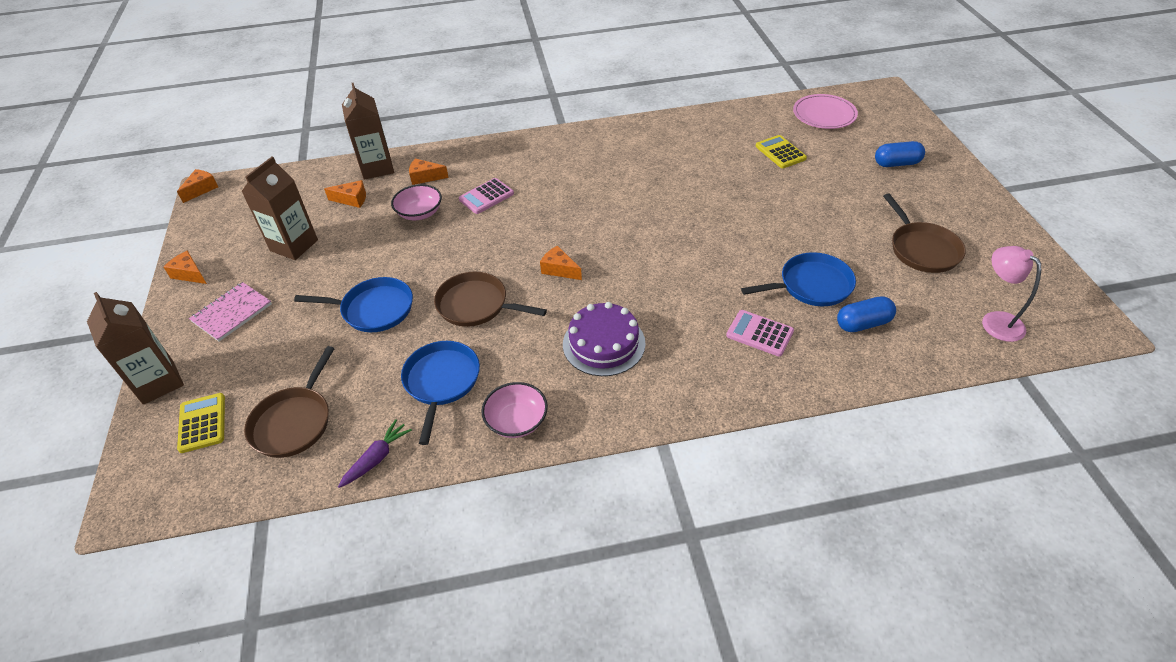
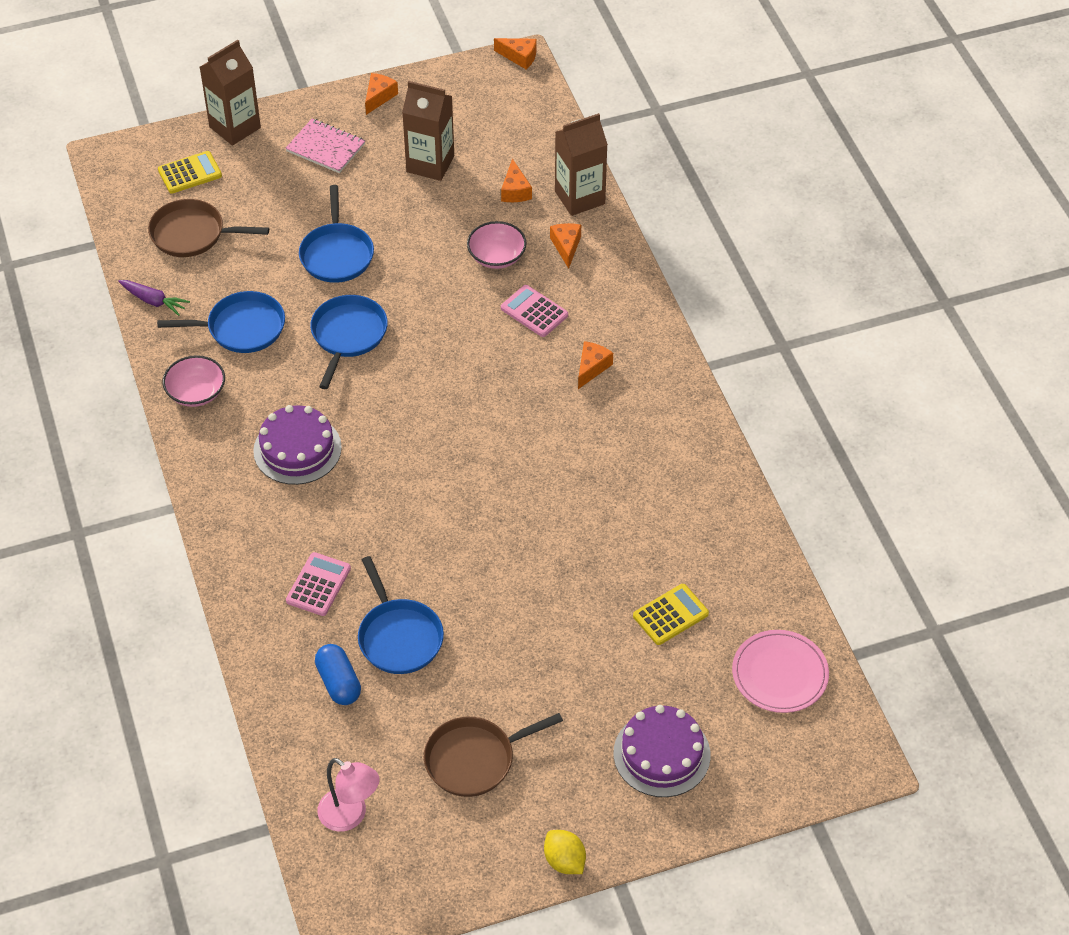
camera: 80 degrees right, 5 degrees up
brown pan [434,272,547,327] -> blue pan [310,295,388,389]
orange cheese [540,245,582,280] -> orange cheese moved to [578,341,613,389]
blue capsule [875,141,925,167] -> purple cake [614,705,711,797]
pink lamp [982,246,1041,342] -> pink lamp turned 75 degrees clockwise [317,758,380,832]
none -> yellow lemon [544,830,586,874]

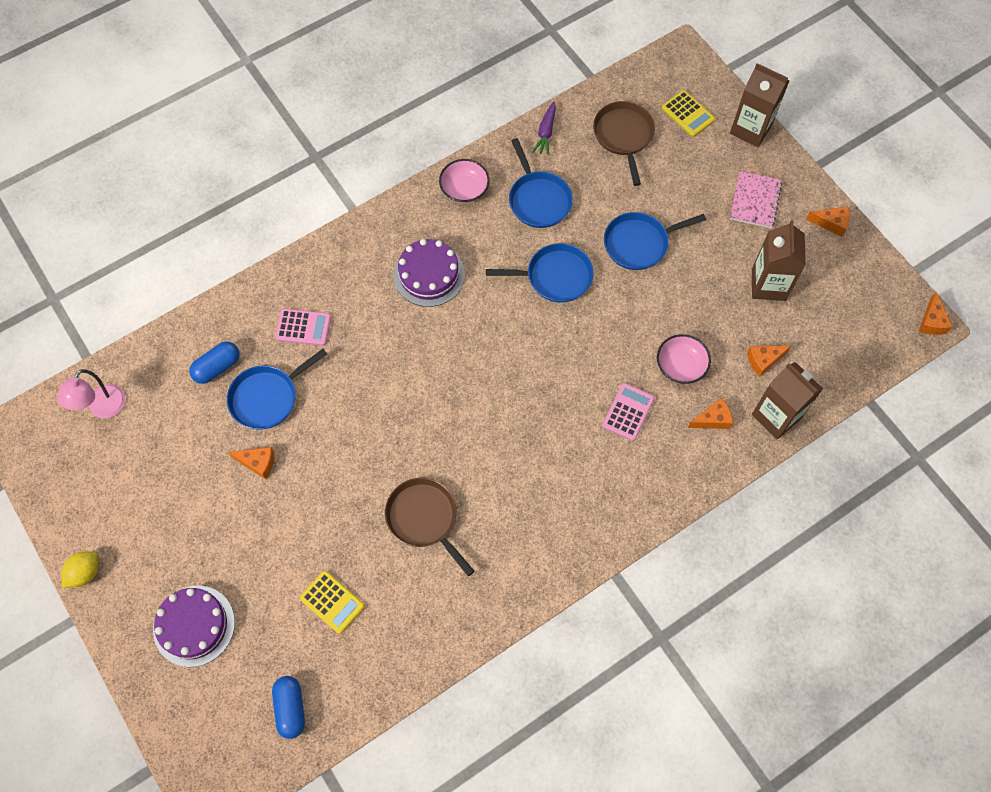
camera: 75 degrees right, 15 degrees up
brown pan [424,713,563,797] -> brown pan moved to [385,478,475,576]
orange cheese [578,341,613,389] -> orange cheese moved to [228,447,274,479]
pink plate [732,630,829,713] -> blue capsule [272,676,305,739]

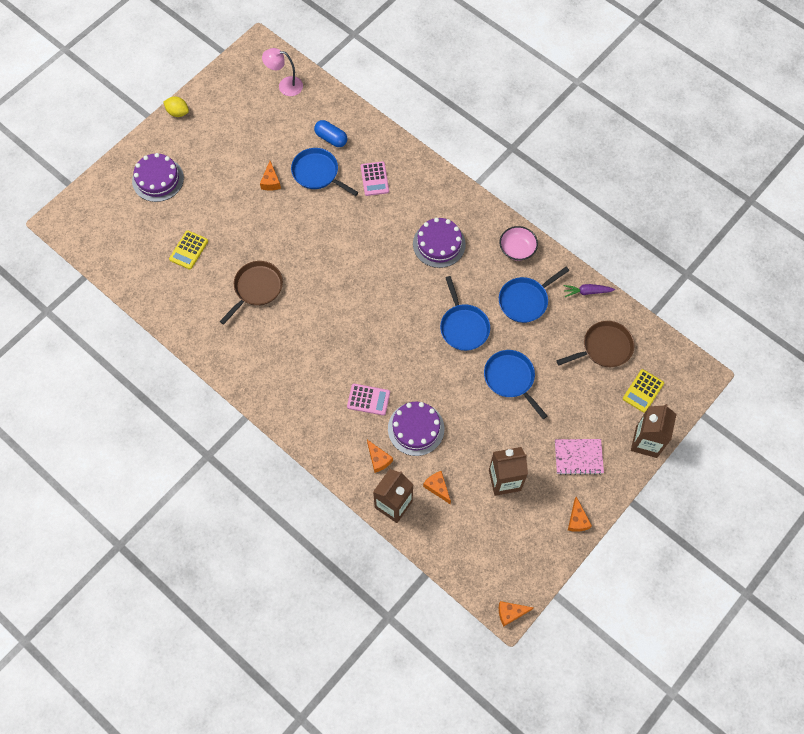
camera: 75 degrees right, 0 degrees up
blue capsule [272,676,305,739] -> none
pink bowl [657,334,711,384] -> purple cake [388,402,444,456]

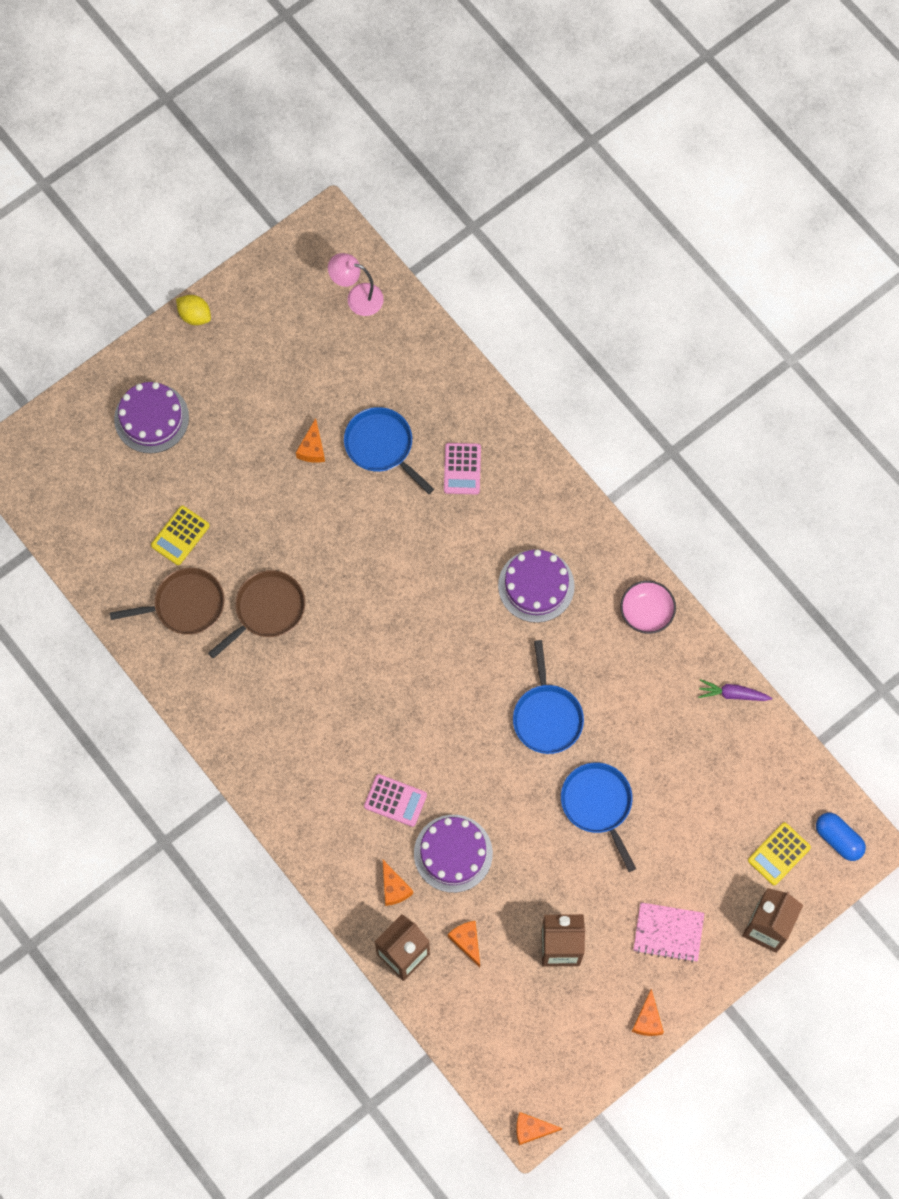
camera: 10 degrees right, 5 degrees up
blue capsule [314,120,348,147] -> blue capsule moved to [816,813,866,861]
blue pan [499,267,569,323] -> none
brown pan [556,321,635,367] -> brown pan moved to [110,568,225,635]

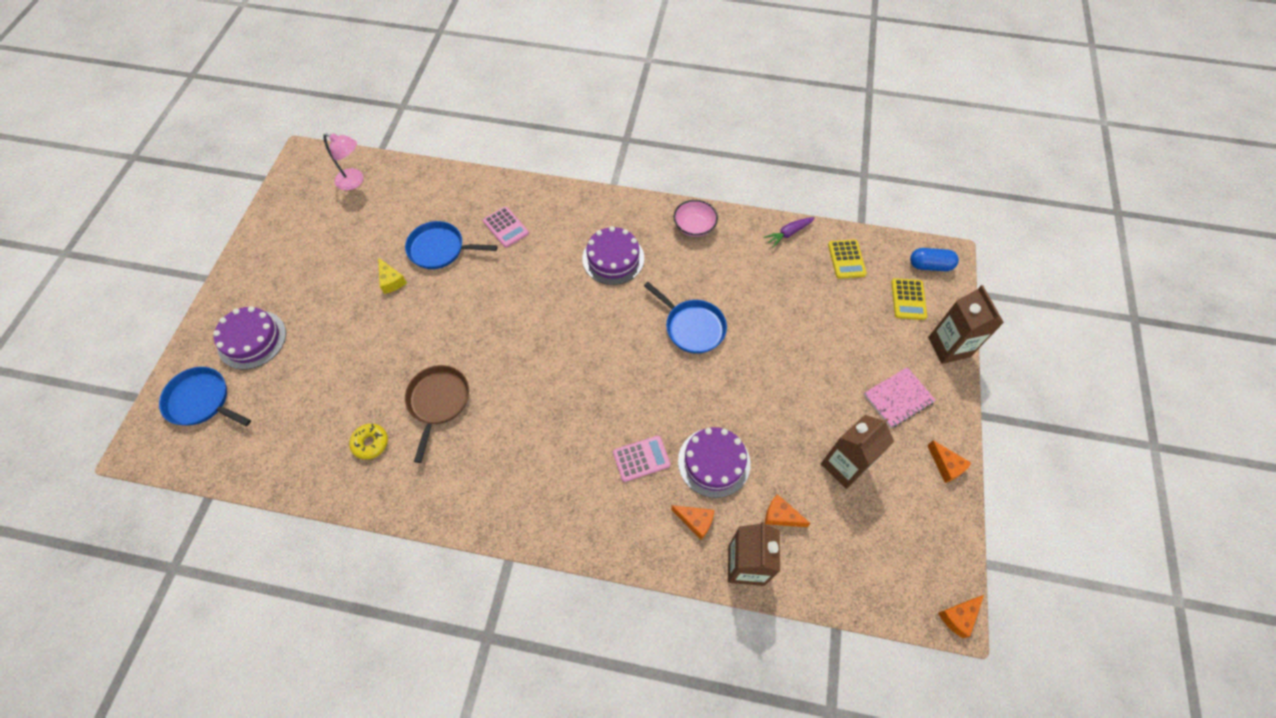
camera: 40 degrees left, 10 degrees down
brown pan [110,568,225,635] -> yellow donut [349,424,388,460]
yellow calculator [151,506,210,565] -> yellow calculator moved to [828,239,867,279]
yellow lemon [176,295,211,325] -> none
orange cheese [296,418,325,463] -> yellow cheese [378,258,407,294]
pink lamp [328,253,384,316] -> pink lamp turned 135 degrees counterclockwise [323,133,364,190]
blue pan [561,763,636,872] -> blue pan moved to [159,367,251,426]

